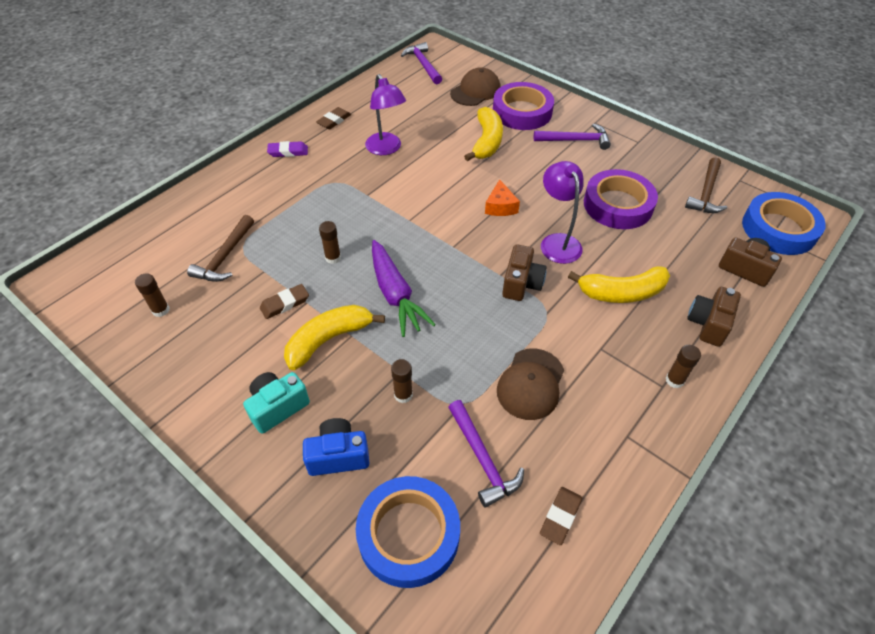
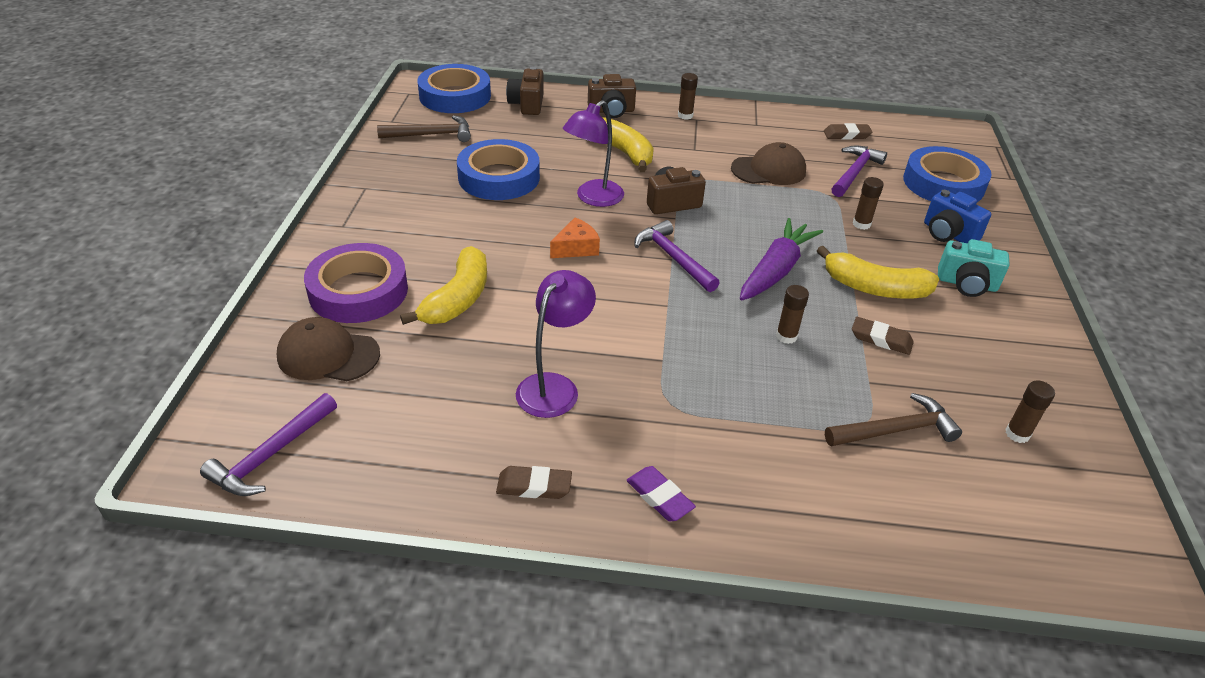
camera: 125 degrees left, 10 degrees down
yellow banana [464,107,503,161] -> yellow banana turned 135 degrees clockwise [400,246,487,325]
purple hammer [534,124,611,150] -> purple hammer moved to [635,220,720,292]
purple tape [584,169,658,229] -> blue tape [457,139,540,200]

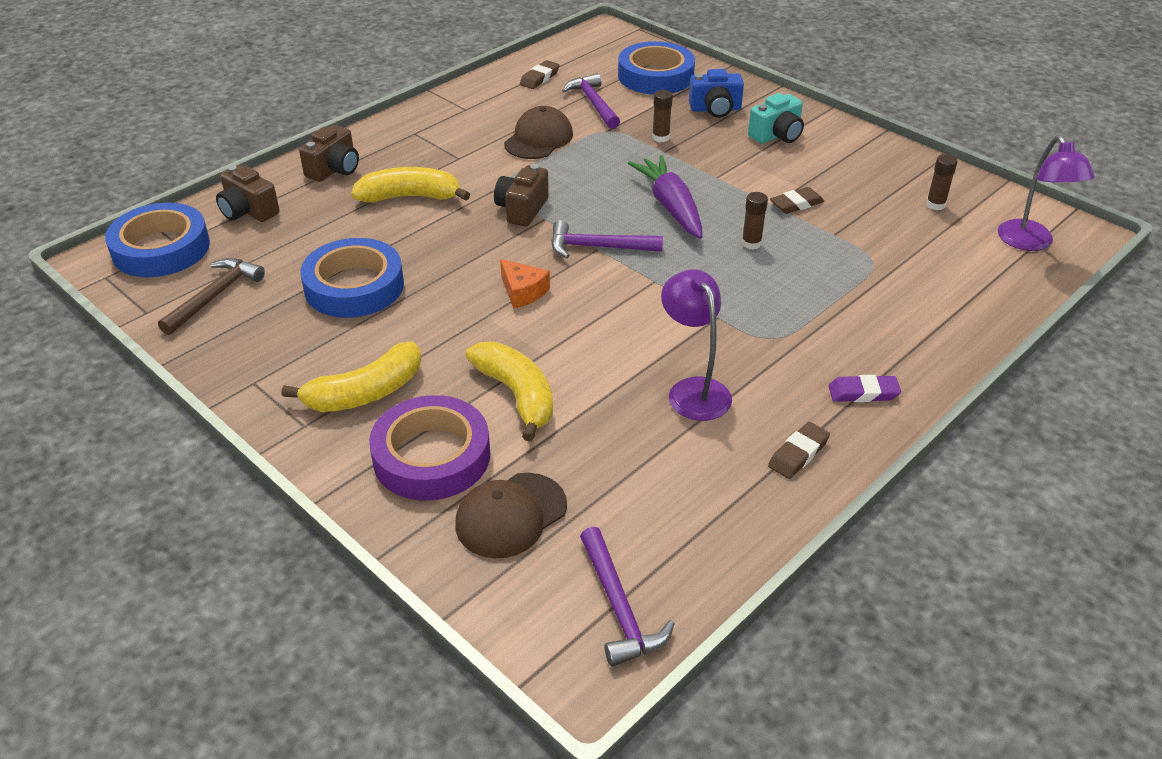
camera: 50 degrees left, 0 degrees up
orange cheese [550,218,600,258] -> orange cheese turned 135 degrees clockwise [500,259,550,309]
purple lamp [563,100,624,207] -> purple lamp moved to [998,135,1095,251]
brown glue stick [678,73,698,120] -> none
yellow banana [817,246,939,299] -> yellow banana moved to [282,342,421,412]
brown hammer [825,393,962,446] -> none

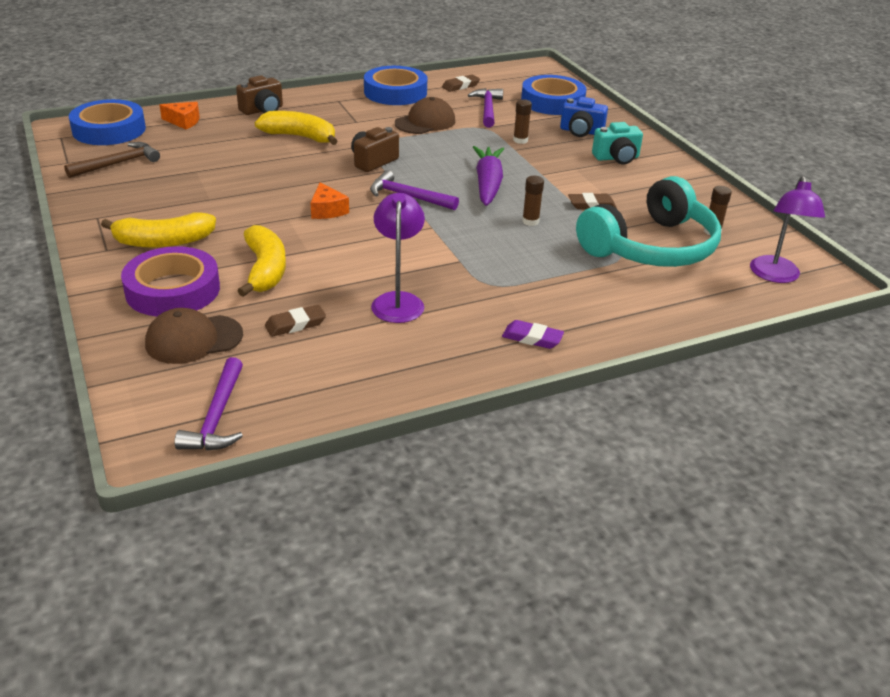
camera: 20 degrees right, 5 degrees down
brown camera [216,165,280,222] -> orange cheese [159,102,200,129]
blue tape [300,238,404,318] -> blue tape moved to [364,66,427,105]
brown eraser [768,422,830,479] -> brown eraser moved to [265,305,326,337]
none -> turquoise headphones [576,176,721,267]

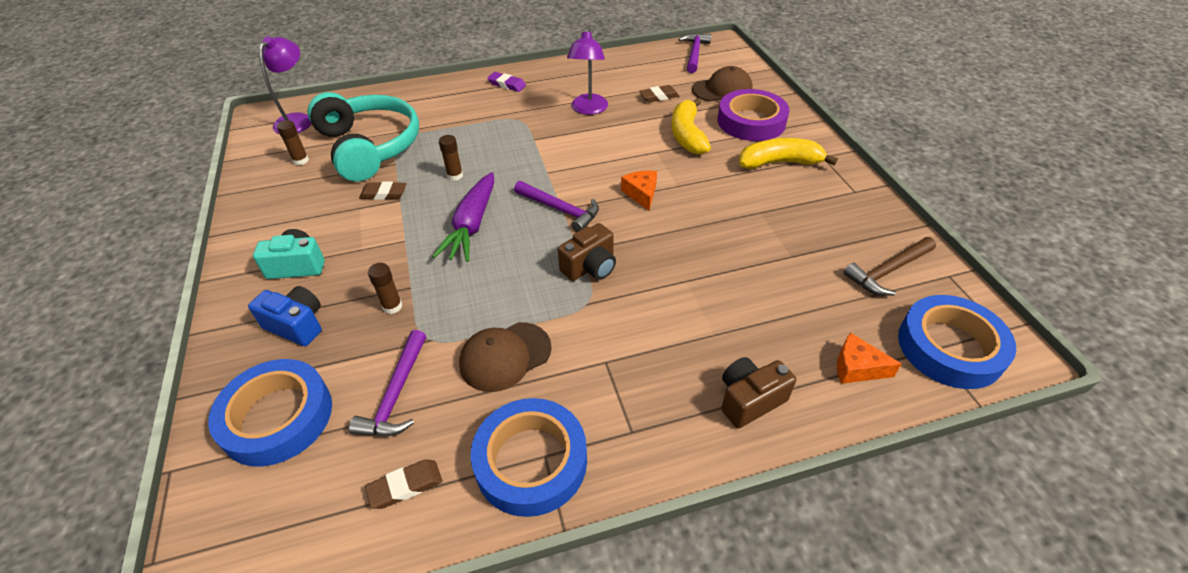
camera: 170 degrees left, 10 degrees up
yellow banana [255,111,338,145] -> none
turquoise headphones [576,176,721,267] -> turquoise headphones turned 90 degrees clockwise [307,92,419,181]

